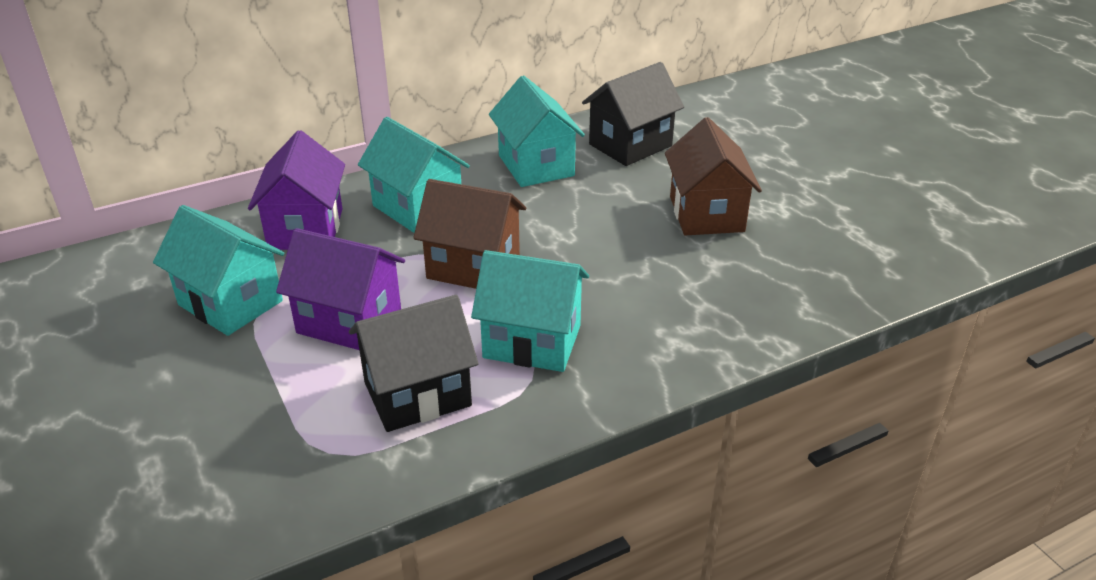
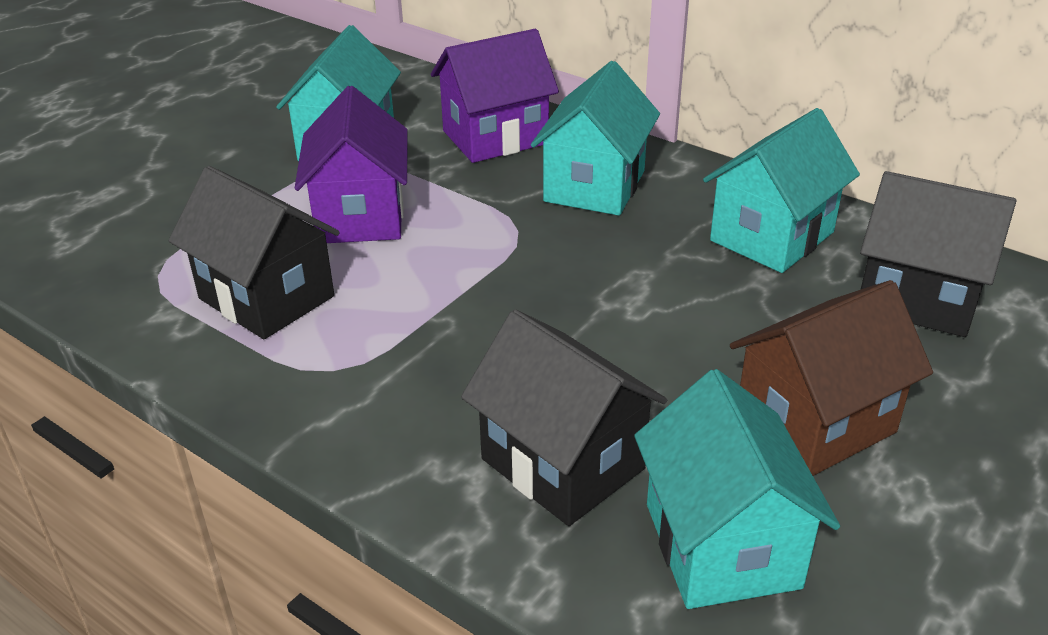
camera: 65 degrees right, 0 degrees up
brown house [413,179,526,289] -> none
turquoise house [471,250,589,372] -> turquoise house moved to [634,369,840,609]
none -> black house [461,309,667,526]

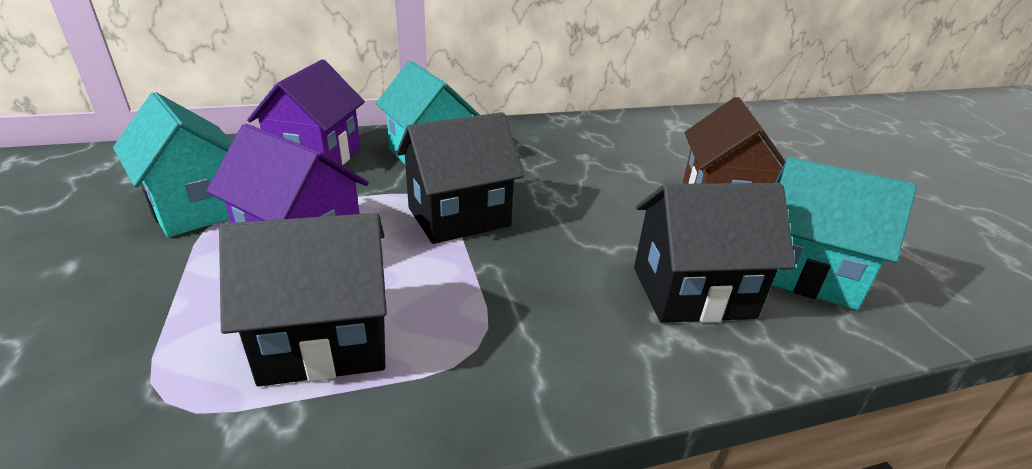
camera: 55 degrees left, 5 degrees down
turquoise house [703,108,860,273] -> none
black house [860,171,1016,337] -> black house moved to [396,112,524,244]

